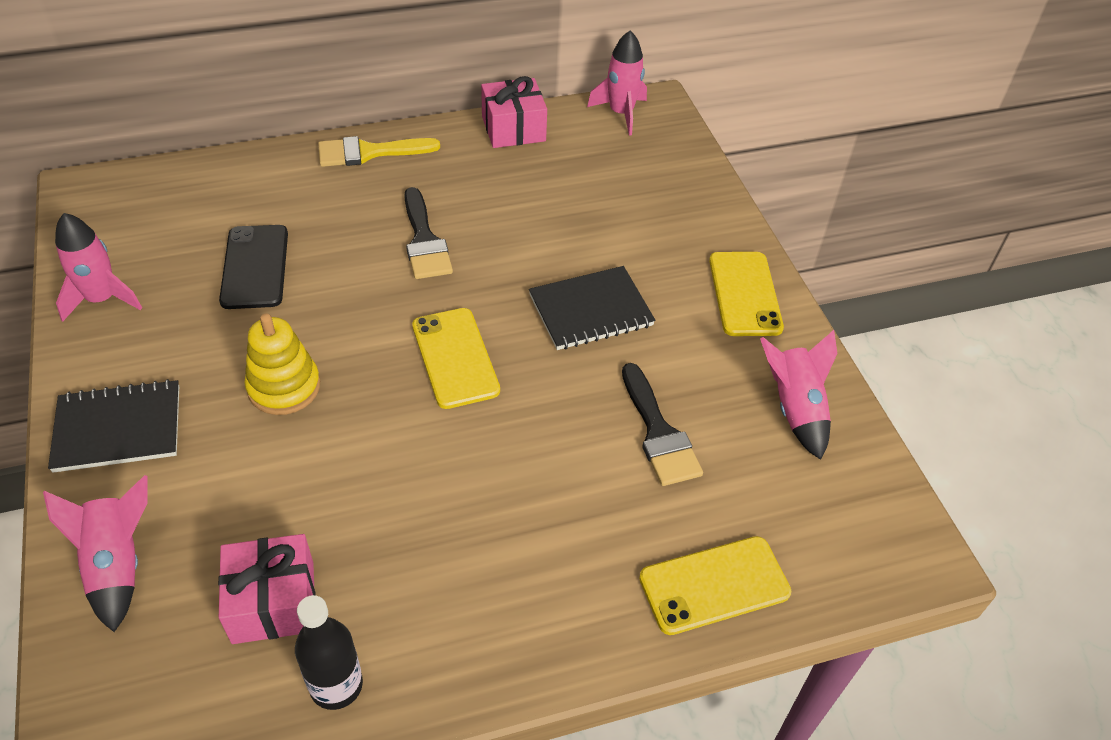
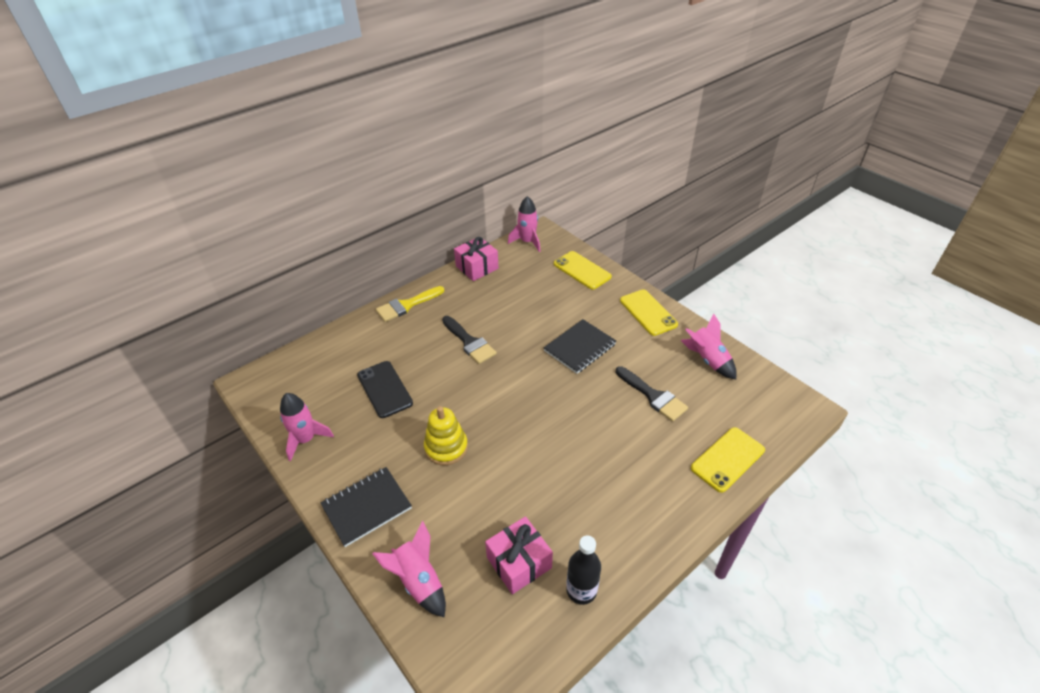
camera: 20 degrees left, 5 degrees down
yellow phone [412,308,500,409] -> yellow phone moved to [554,251,612,290]

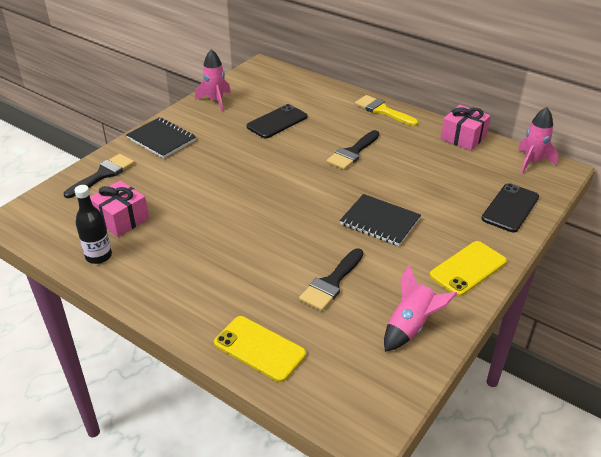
camera: 75 degrees right, 5 degrees down
pink rocket [372,521,446,617] -> black brush [64,154,135,198]
yellow stacking toy [424,406,468,465] -> none
yellow phone [554,251,612,290] -> black phone [481,183,539,232]

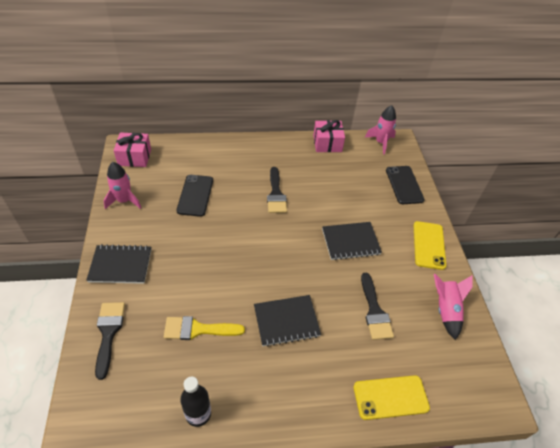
camera: 45 degrees left, 10 degrees up
pink gift [90,180,149,237] -> pink gift moved to [114,132,151,167]
yellow brush [355,95,418,126] -> yellow brush moved to [164,316,245,340]
none -> black notebook [254,295,321,347]

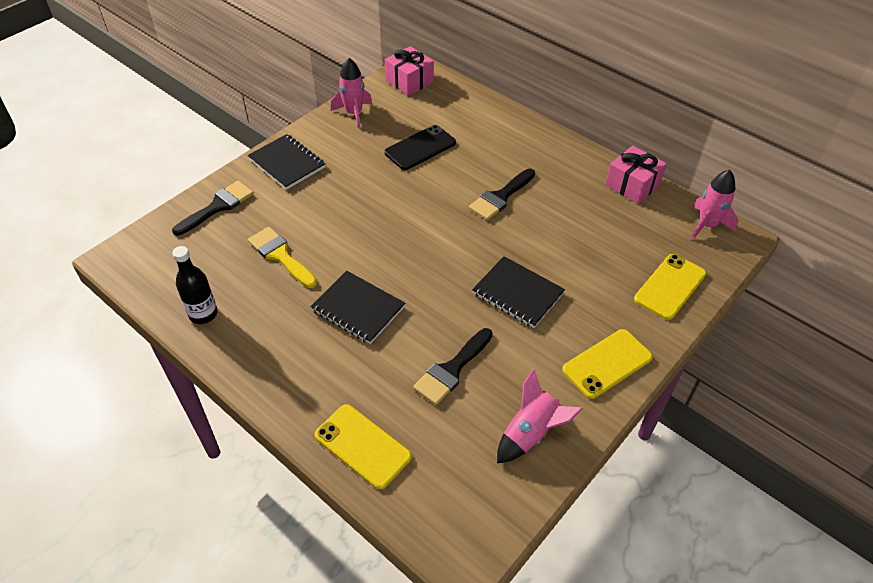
camera: 50 degrees right, 0 degrees up
black phone [386,166,425,204] -> yellow phone [634,254,706,320]

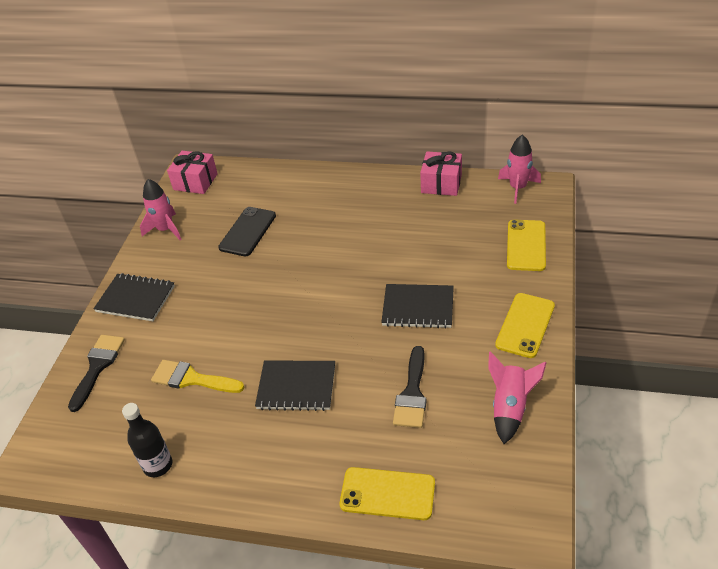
camera: 25 degrees left, 5 degrees down
black brush [469,169,535,220] -> none

